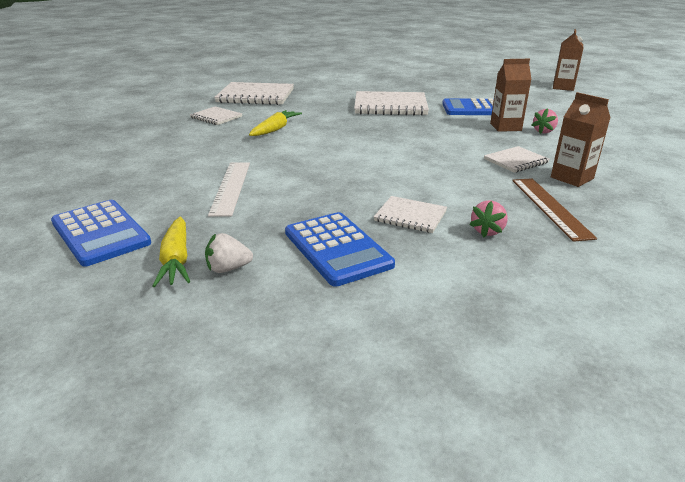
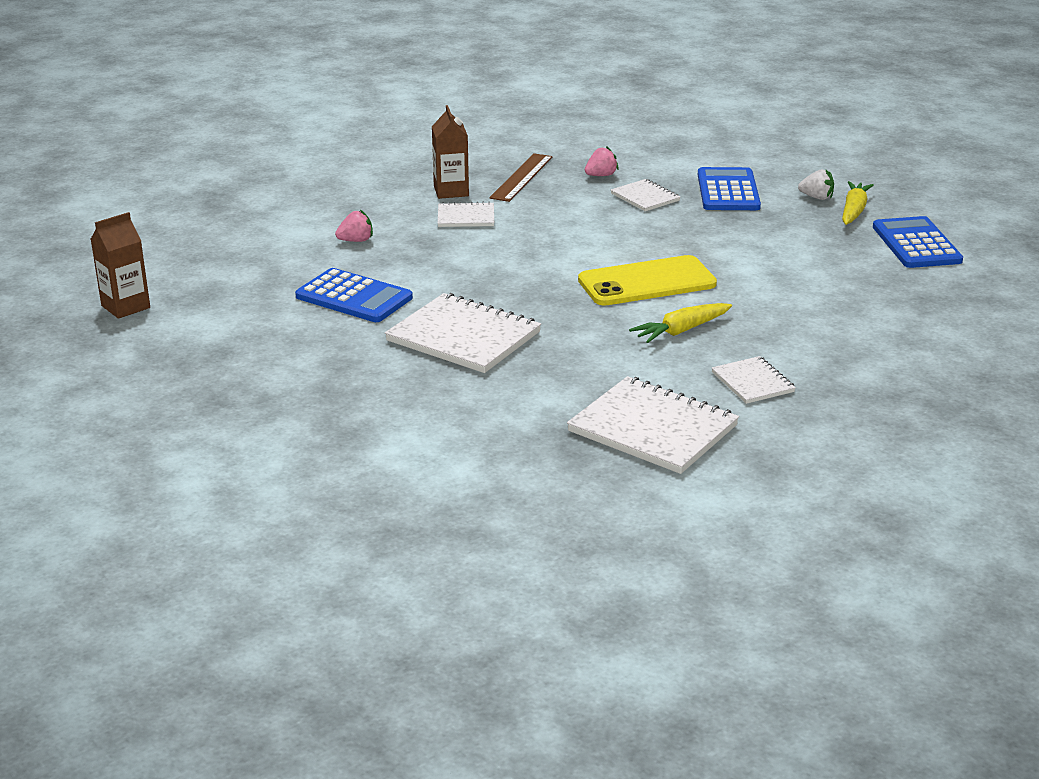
camera: 150 degrees left, 0 degrees up
white ruler [208,162,250,217] -> none
brown carton [490,59,532,132] -> none
none -> yellow phone [578,255,717,305]

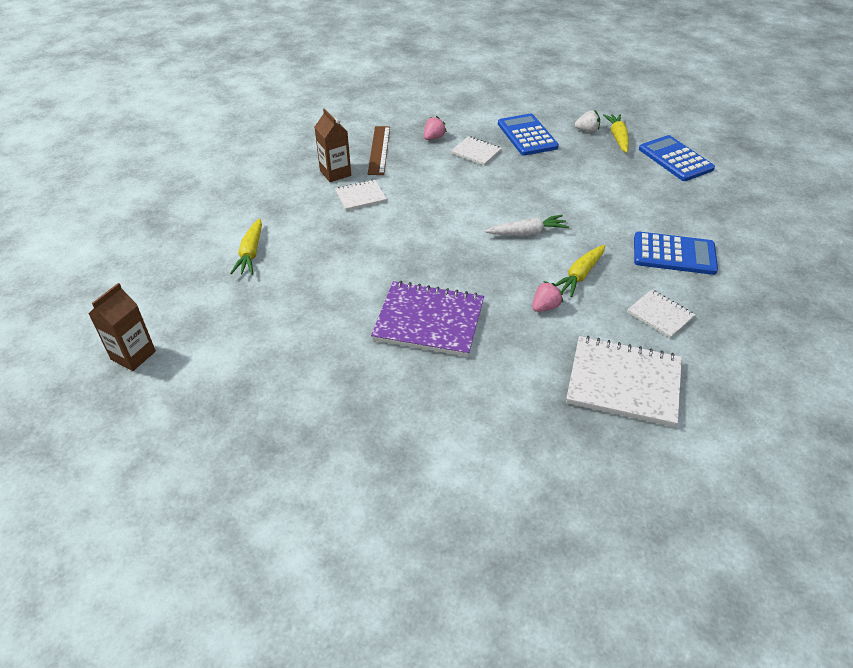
camera: 20 degrees left, 15 degrees up
blue calculator [295,268,413,322] -> blue calculator moved to [634,232,718,275]
pink strawberry [335,210,373,242] -> pink strawberry moved to [532,281,563,312]
white notebook [385,293,541,373] -> purple notebook [371,281,484,357]
yellow phone [578,255,717,305] -> white carrot [485,215,569,236]
none -> yellow carrot [230,218,262,275]

